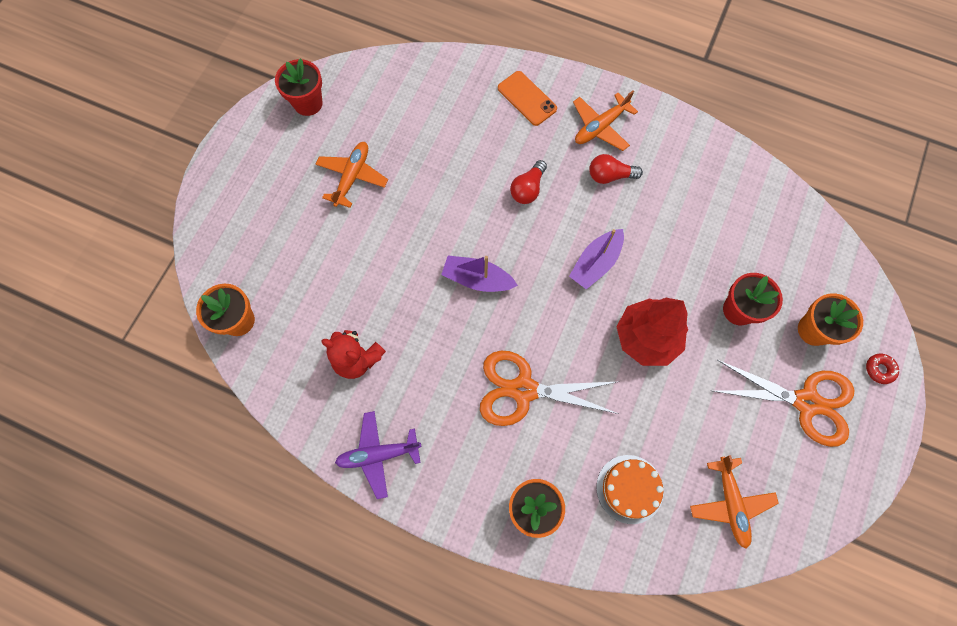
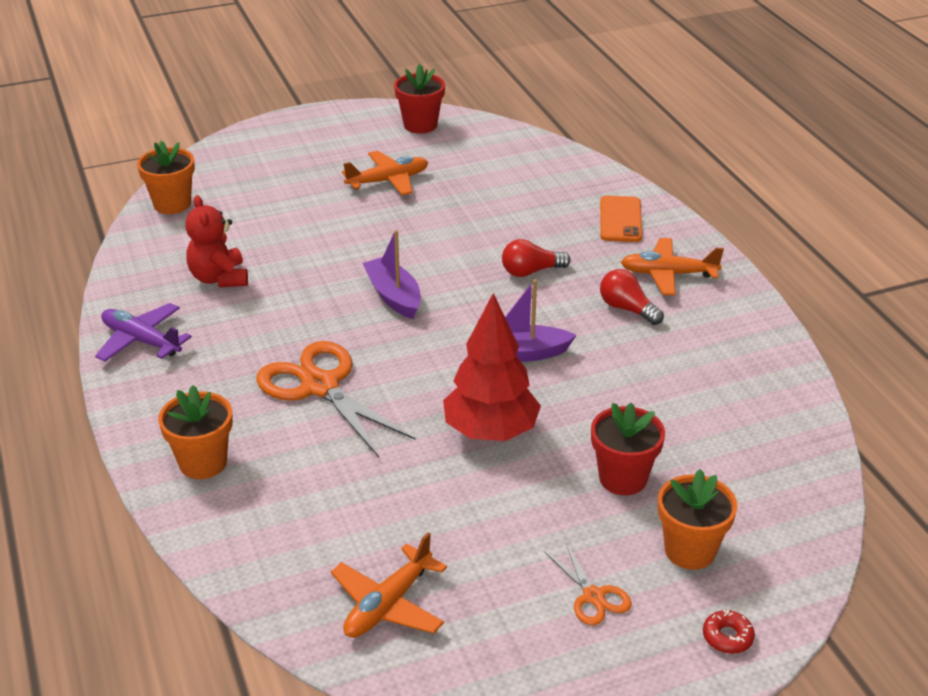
camera: 45 degrees right, 35 degrees down
orange cake [596,455,664,524] -> none
orange scissors [713,360,854,447] -> orange scissors [545,543,632,625], size x0.49

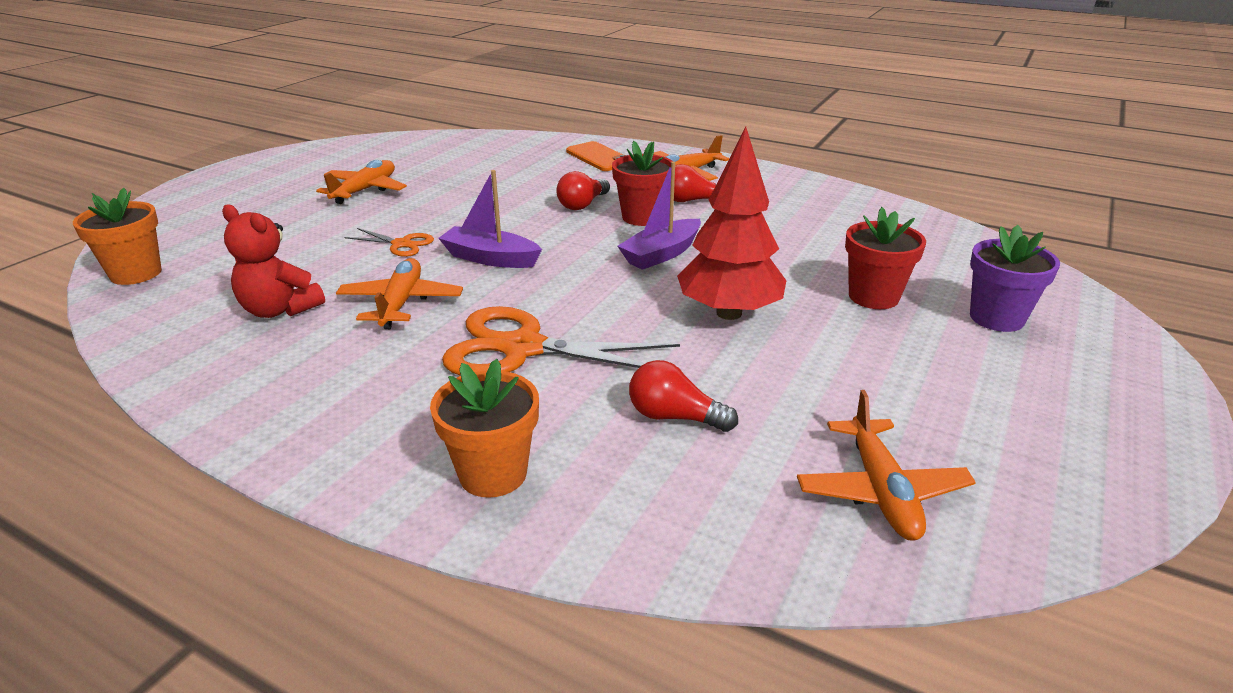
camera: 40 degrees left, 5 degrees down
purple plane [95,303,192,362] -> none
red flower pot [394,64,445,134] -> red flower pot moved to [612,141,672,226]
orange scissors [545,543,632,625] -> orange scissors moved to [344,228,434,257]
orange flower pot [658,469,737,570] -> purple flower pot [970,225,1060,332]
red donut [703,609,755,654] -> none
none -> orange plane [336,258,463,329]
none -> red light bulb [629,360,738,432]

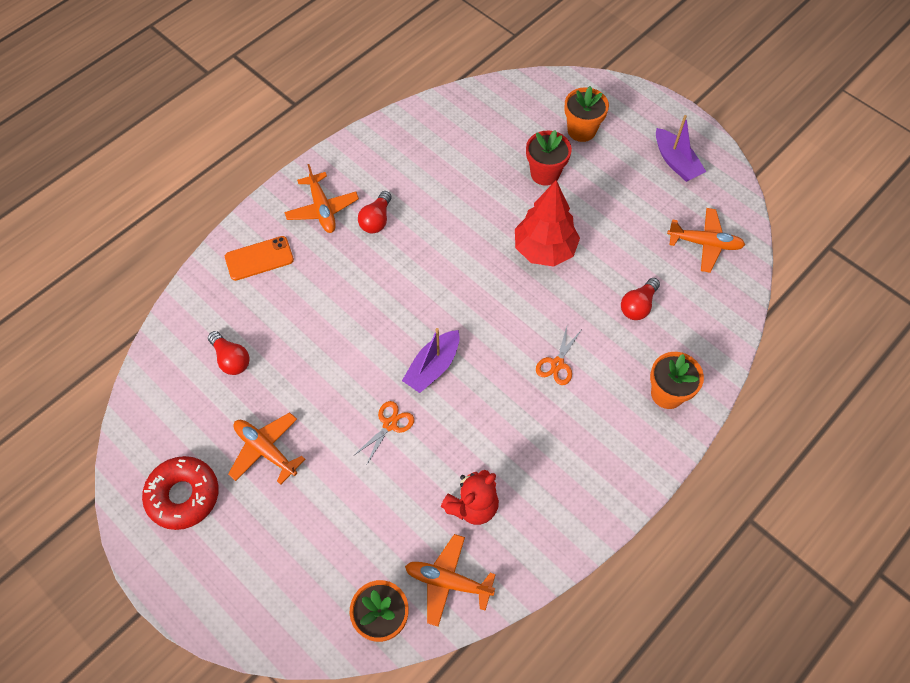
camera: 75 degrees left, 30 degrees up
orange plane [336,258,463,329] -> orange plane moved to [405,534,496,627]
orange scissors [442,306,680,376] -> orange scissors [536,327,581,385], size x0.49
red light bulb [556,171,610,210] -> red light bulb moved to [208,331,250,375]
red flower pot [612,141,672,226] -> none
purple boat [618,161,701,270] -> purple boat moved to [656,115,706,182]
purple flower pot [970,225,1060,332] -> orange flower pot [564,86,609,142]
none -> red donut [142,456,219,530]

